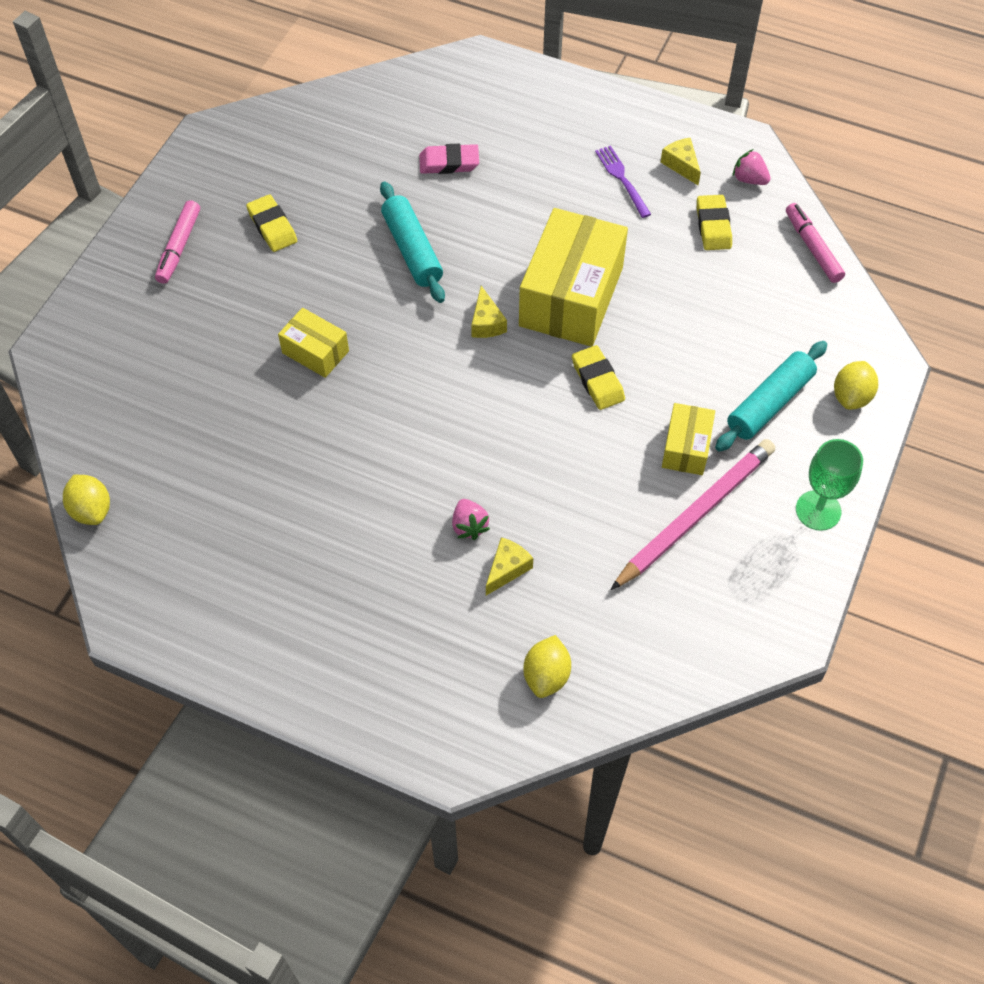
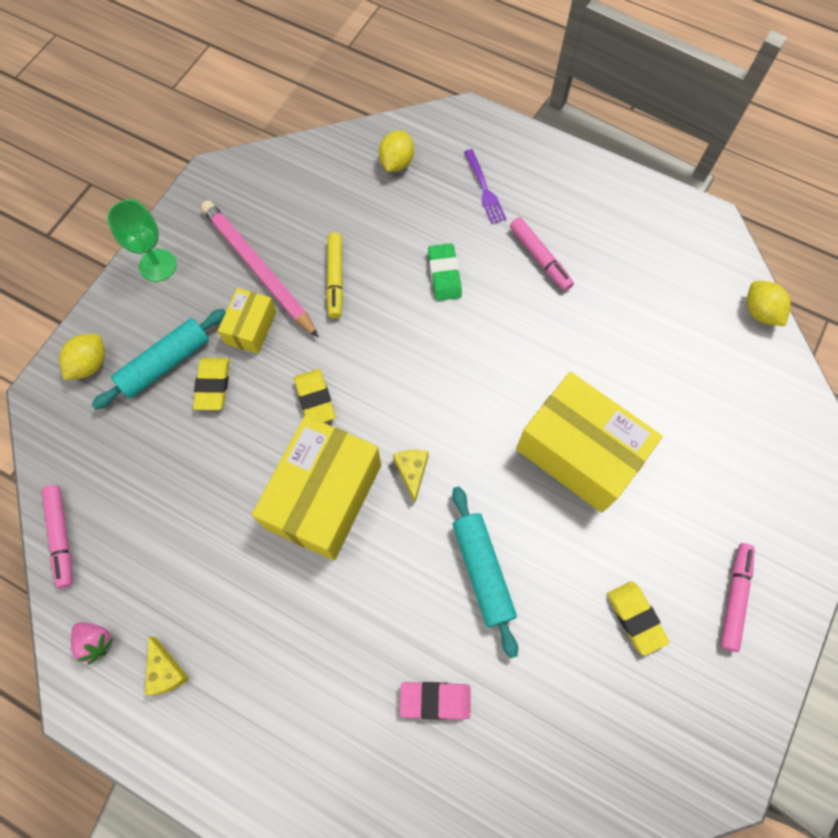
camera: 175 degrees left, 10 degrees up
yellow box [278,308,349,378] -> yellow box [516,372,663,513], size x1.98
pink strawberry [452,499,490,540] -> green eraser [428,243,462,301]
yellow cheese [486,537,533,595] -> none
purple fork [595,146,651,218] -> purple fork moved to [464,149,507,224]
pink pencil [611,439,775,590] -> pink pencil turned 90 degrees clockwise [201,200,319,338]
yellow eraser [697,195,732,250] -> yellow eraser moved to [193,357,230,410]
none -> yellow marker [326,233,343,319]
none -> pink marker [510,217,574,291]

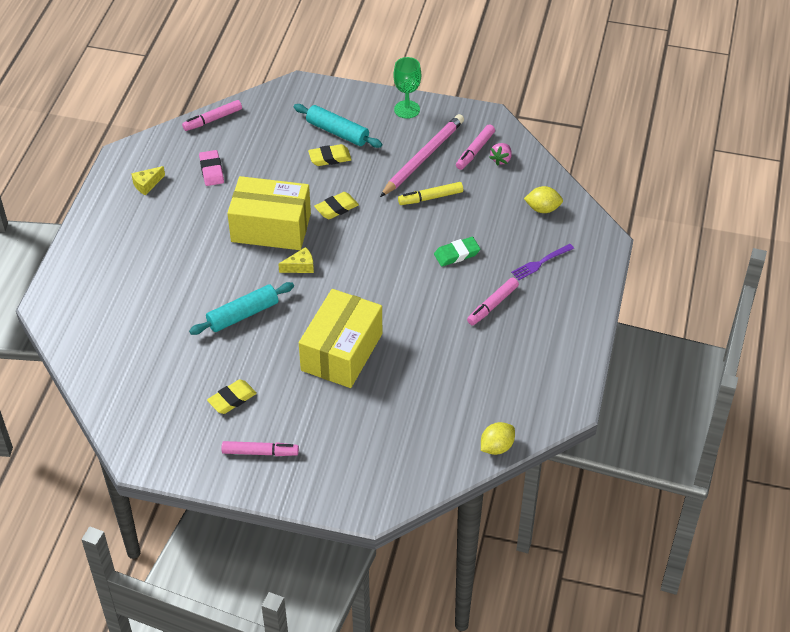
camera: 75 degrees right, 20 degrees down
yellow lemon [59,334,105,380] -> none
pink strawberry [71,622,114,665] -> pink strawberry moved to [489,143,512,166]
yellow box [218,288,276,354] -> none
pink eraser [400,682,471,720] -> pink eraser moved to [199,150,224,186]
none -> pink marker [456,124,495,170]

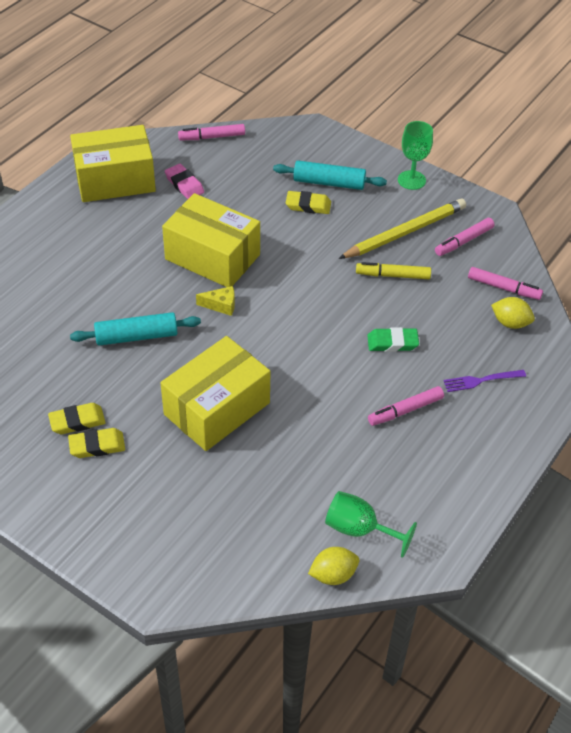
camera: 20 degrees right, 0 degrees up
yellow cheese [131,166,165,195] -> yellow box [70,125,156,202]
pink eraser [199,150,224,186] -> pink eraser turned 45 degrees counterclockwise [165,164,204,199]
pink marker [221,441,299,456] -> pink marker moved to [468,267,543,300]
turquoise rolling pin [294,104,382,148] -> turquoise rolling pin turned 45 degrees counterclockwise [273,161,387,190]
yellow eraser [314,192,359,219] -> yellow eraser moved to [68,428,125,458]
pink pencil [380,114,464,197] -> yellow pencil [338,199,466,259]
pink strawberry [489,143,512,166] -> none
none -> green goblet [325,491,417,558]

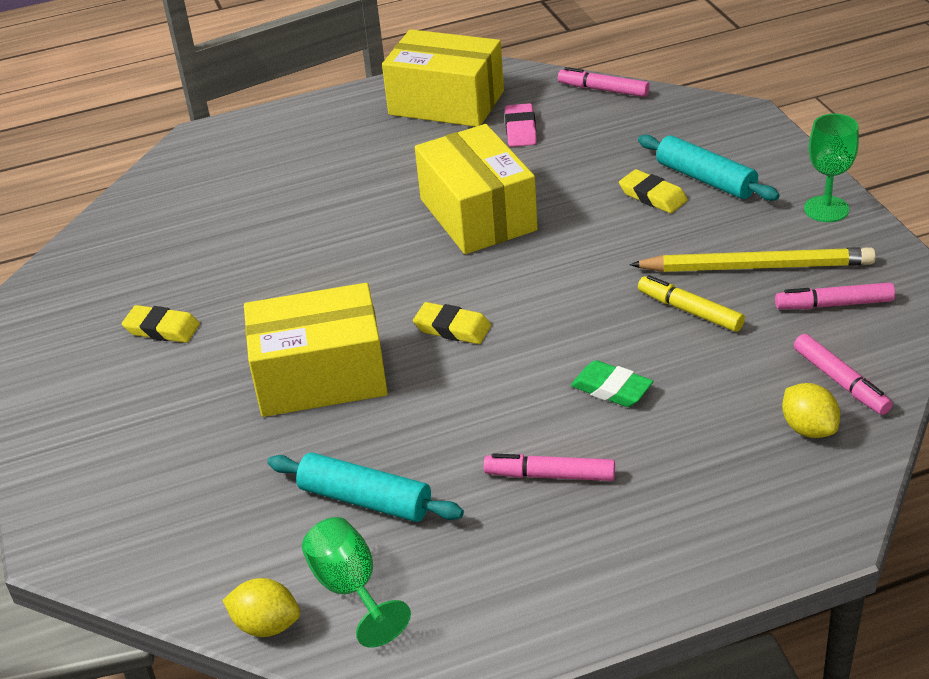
camera: 40 degrees right, 10 degrees down
yellow eraser [68,428,125,458] -> yellow eraser moved to [413,302,491,344]
turquoise rolling pin [70,312,201,346] -> turquoise rolling pin moved to [268,452,464,522]
yellow cheese [196,286,235,316] -> none
purple fork [443,370,526,392] -> none

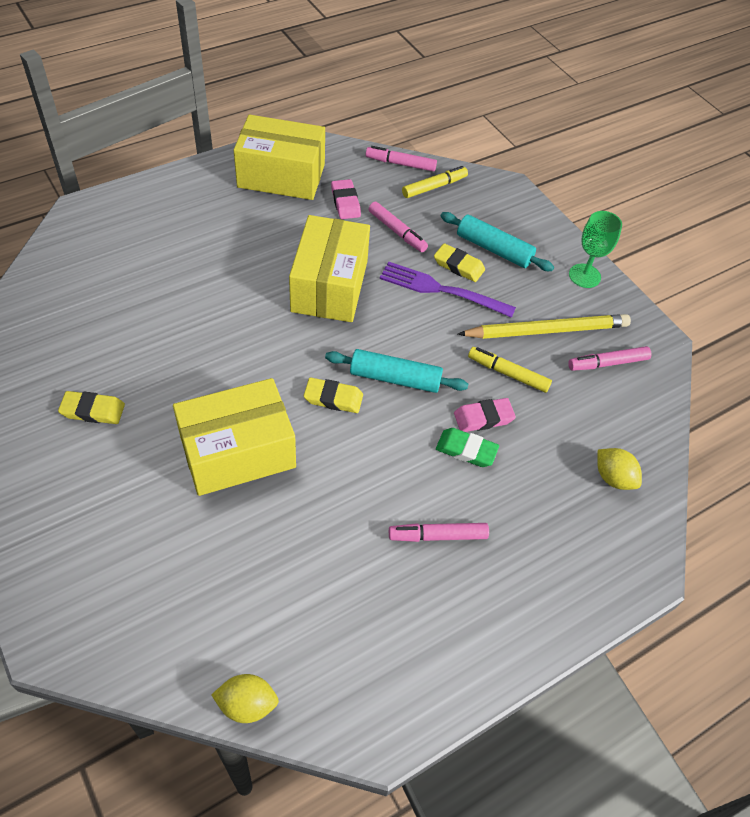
camera: 20 degrees left, 15 degrees up
turquoise rolling pin [268,452,464,522] -> turquoise rolling pin moved to [325,349,468,393]
green goblet [302,517,411,648] -> none
yellow box [415,124,538,254] -> yellow box turned 45 degrees clockwise [289,215,370,322]
pink marker [794,334,893,415] -> pink marker moved to [369,202,428,252]
none -> purple fork [380,261,516,318]
none -> yellow marker [402,166,468,198]
none -> pink eraser [454,398,516,432]

